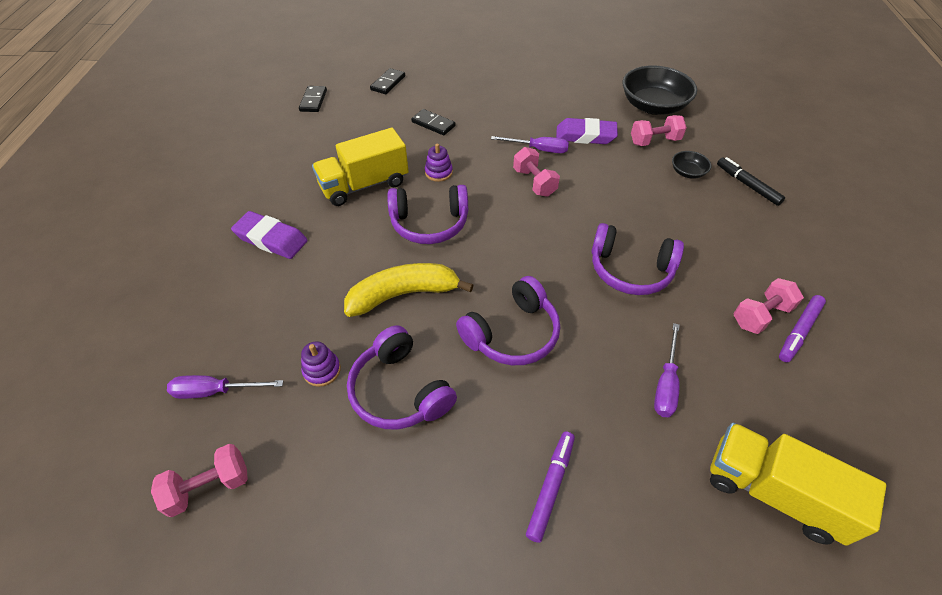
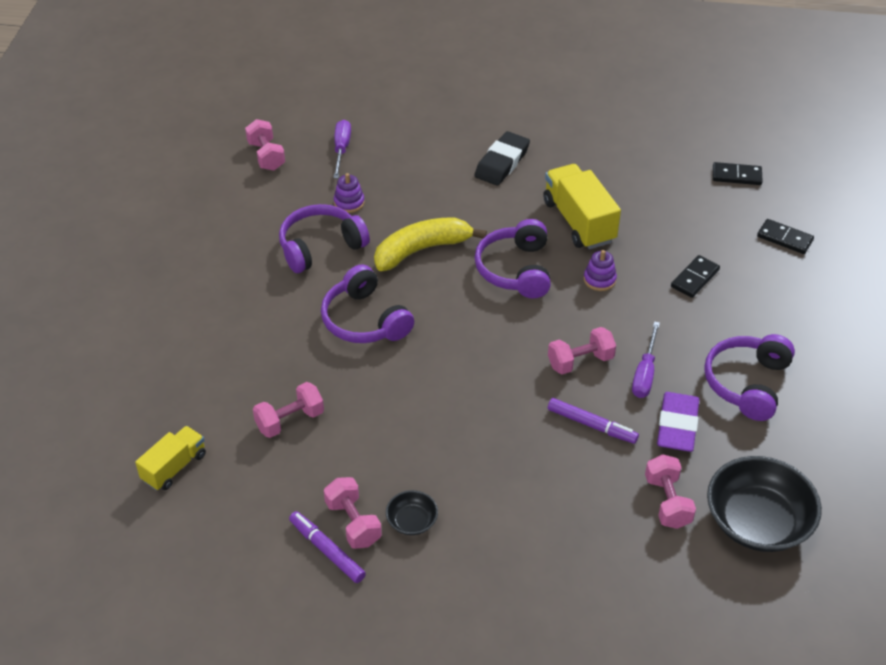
camera: 95 degrees right, 5 degrees down
purple eraser [231,211,308,259] -> black eraser [474,131,530,186]
yellow banana [344,263,473,317] -> yellow banana turned 105 degrees counterclockwise [374,217,487,271]
purple marker [526,431,575,543] -> purple marker moved to [548,398,639,444]
purple headphones [592,223,684,295] -> purple headphones moved to [704,334,795,421]
purple screwdriver [654,323,680,417] -> pink dumbbell [253,382,324,438]
black bowl [672,151,711,179] -> black bowl moved to [386,490,438,535]
yellow truck [710,423,887,546] -> yellow truck [135,426,206,491], size x0.61
black marker [717,157,785,206] -> none

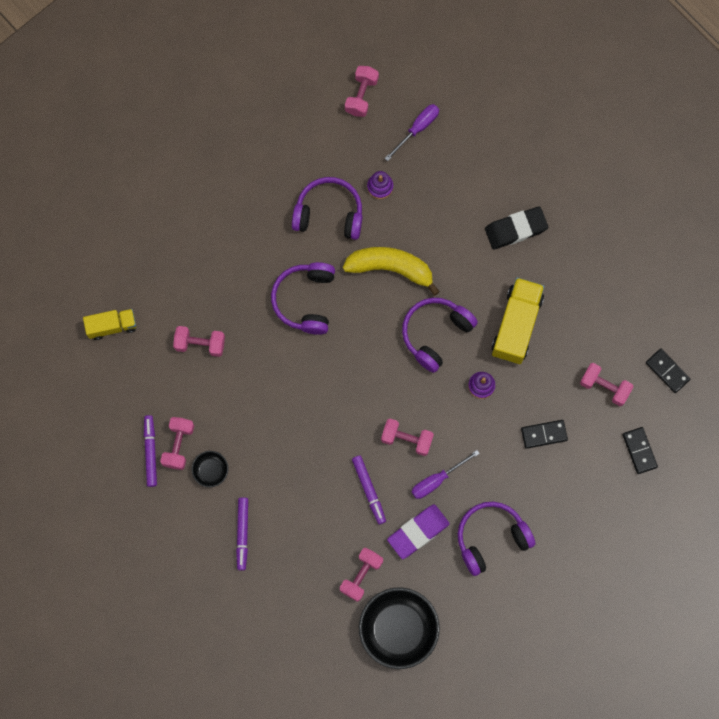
camera: 40 degrees right, 30 degrees up
none -> purple marker [236,497,248,570]
none -> pink dumbbell [580,363,634,406]

